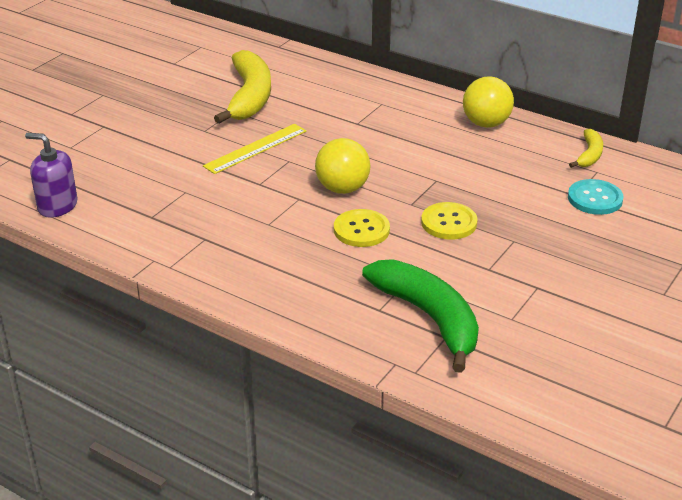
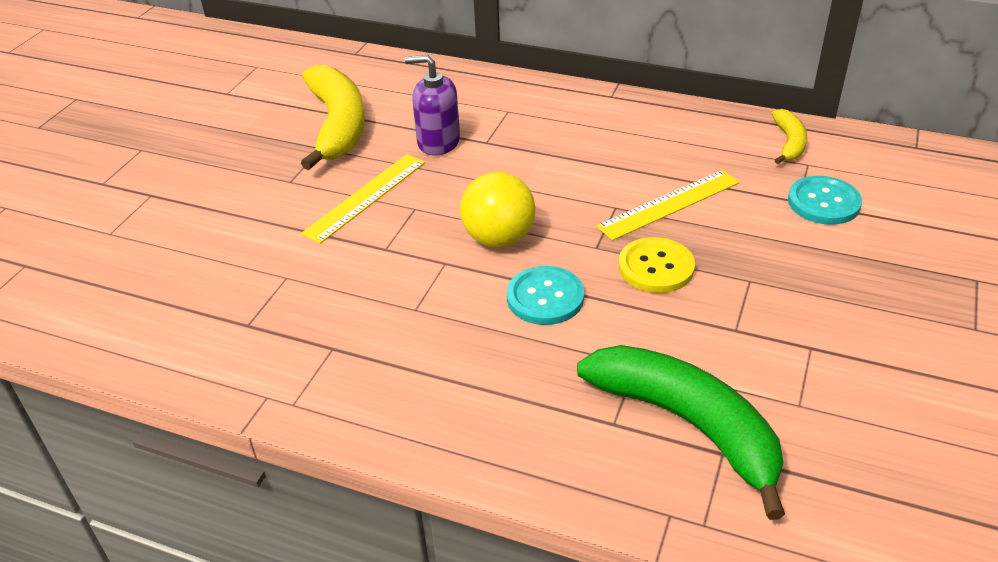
camera: 10 degrees left, 5 degrees up
purple soap dispenser [25,133,78,218] -> purple soap dispenser moved to [405,55,460,156]
yellow button [334,209,390,247] -> turquoise button [507,266,584,325]
yellow ball [463,76,514,128] -> none
none -> yellow ruler [596,170,740,241]

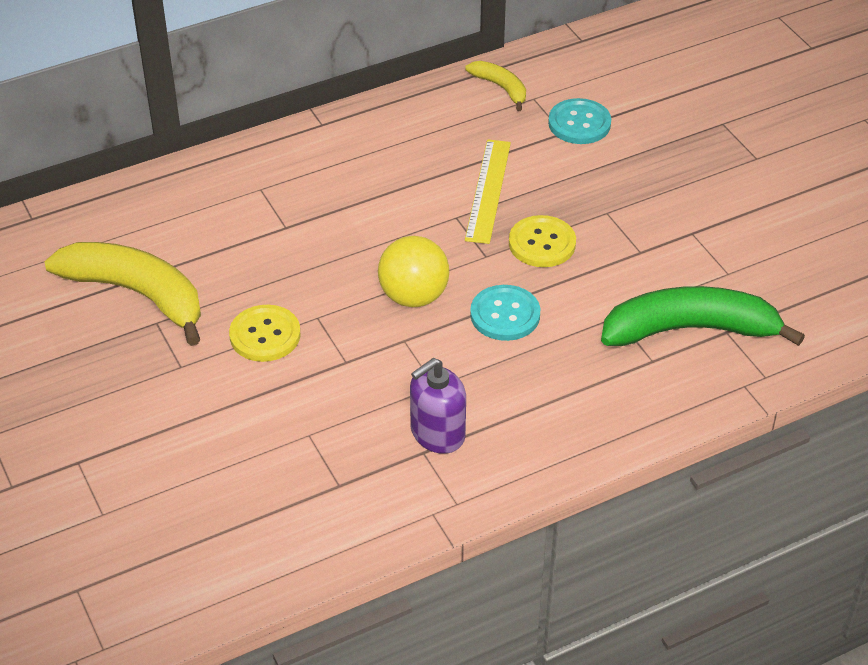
camera: 50 degrees left, 5 degrees up
yellow ruler [301,154,425,244] -> yellow button [229,305,301,362]
purple soap dispenser [405,55,460,156] -> purple soap dispenser moved to [410,358,466,454]

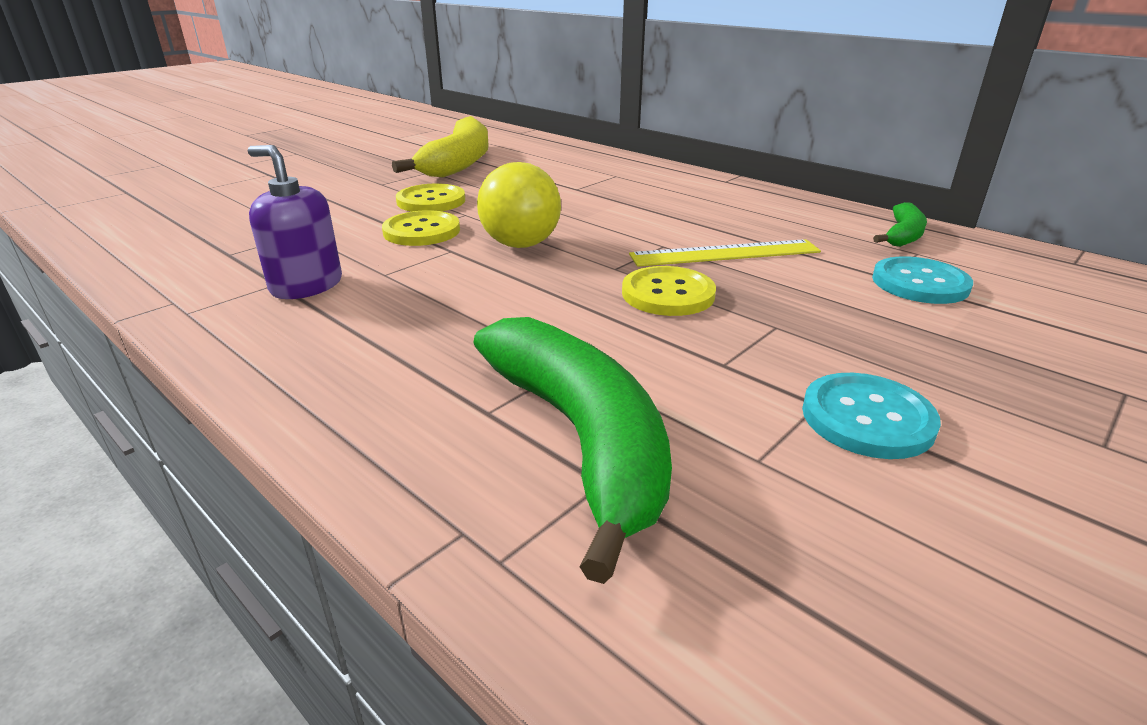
camera: 70 degrees right, 15 degrees down
yellow banana [465,61,526,111] -> green banana [873,202,927,247]
turquoise button [470,285,540,341] -> turquoise button moved to [802,373,941,459]
none -> yellow button [382,210,460,246]

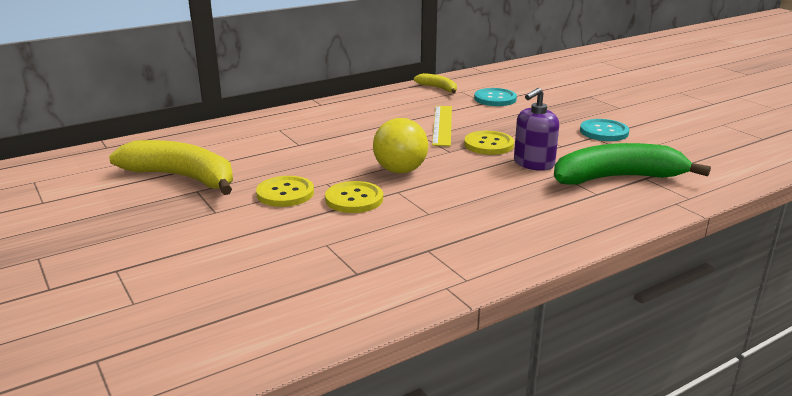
camera: 75 degrees left, 5 degrees down
purple soap dispenser [248,145,342,299] -> purple soap dispenser moved to [514,88,559,171]
green banana [873,202,927,247] -> yellow banana [414,73,457,94]

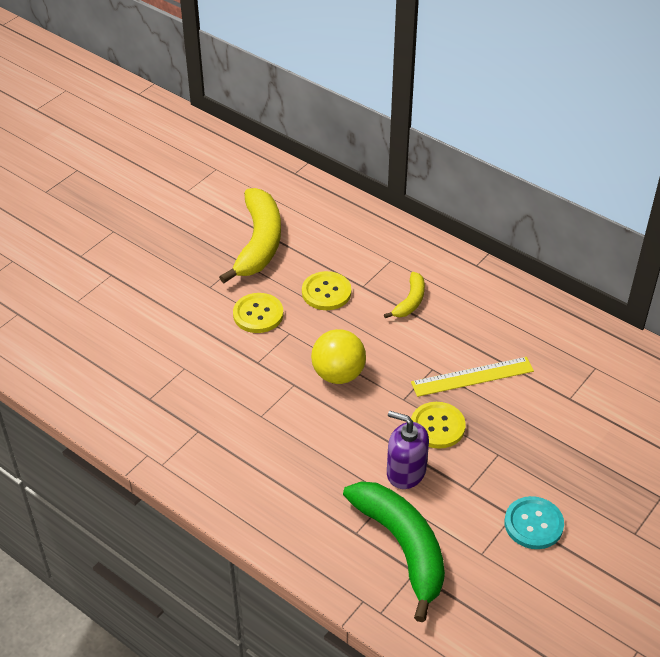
camera: 70 degrees right, 20 degrees up
yellow button [325,181,383,213] -> yellow button moved to [302,271,351,310]
yellow banana [414,73,457,94] -> yellow banana moved to [384,272,425,318]
turquoise button [474,88,517,106] -> none

